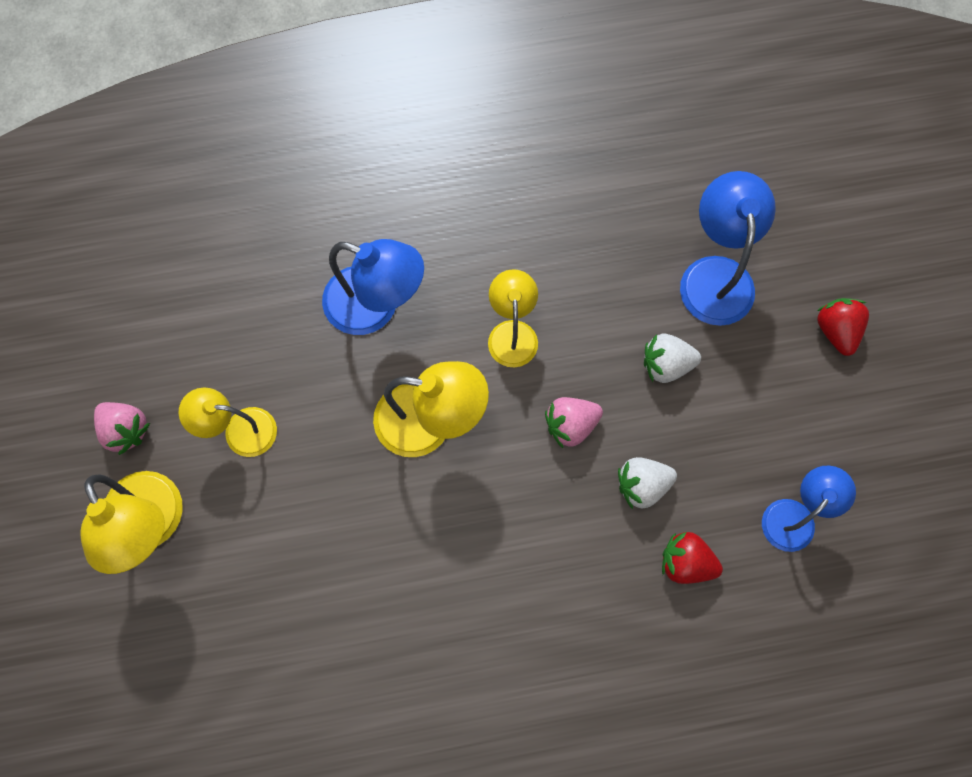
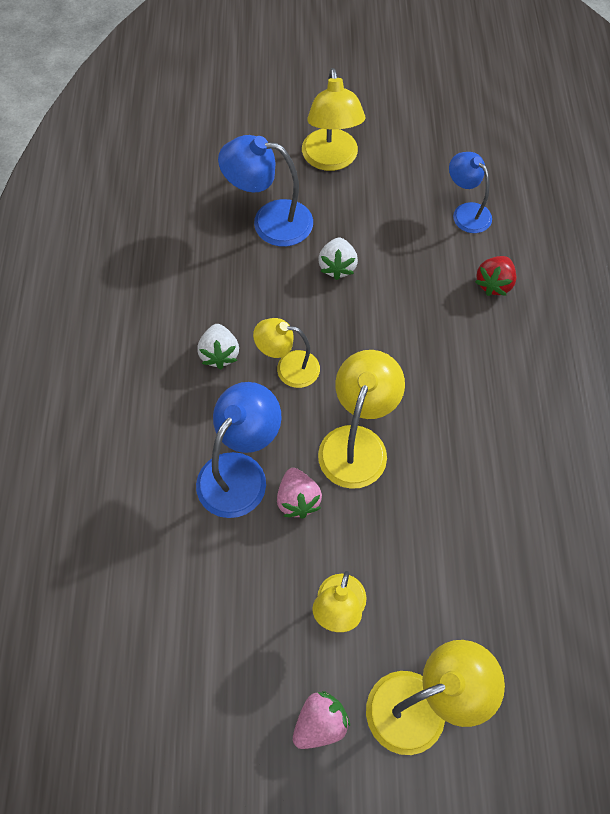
camera: 80 degrees left, 10 degrees down
pink strawberry [545,397,603,448] -> pink strawberry moved to [277,468,322,519]
white strawberry [618,457,677,509] -> white strawberry moved to [197,324,239,369]
red strawberry [817,298,869,356] -> yellow lamp [302,68,365,171]

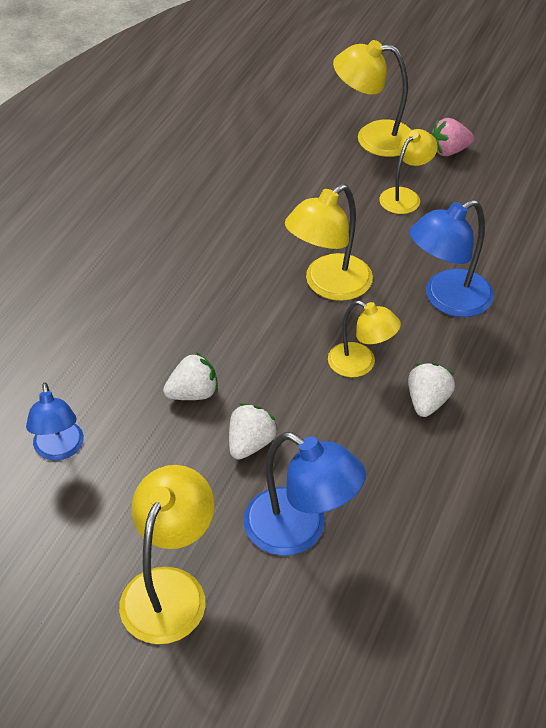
camera: 155 degrees left, 15 degrees down
pink strawberry [277,468,322,519] -> none
red strawberry [475,256,516,296] -> none
none -> white strawberry [163,352,218,400]

